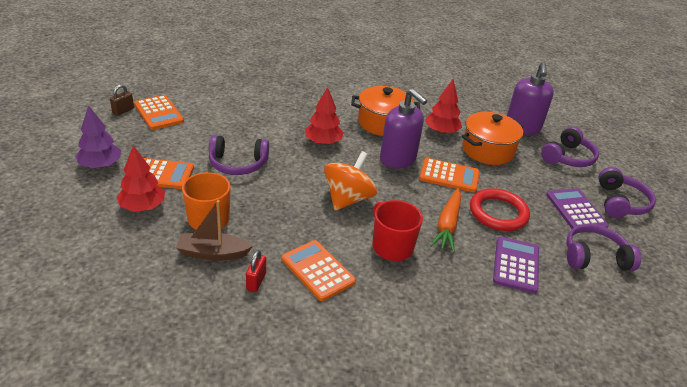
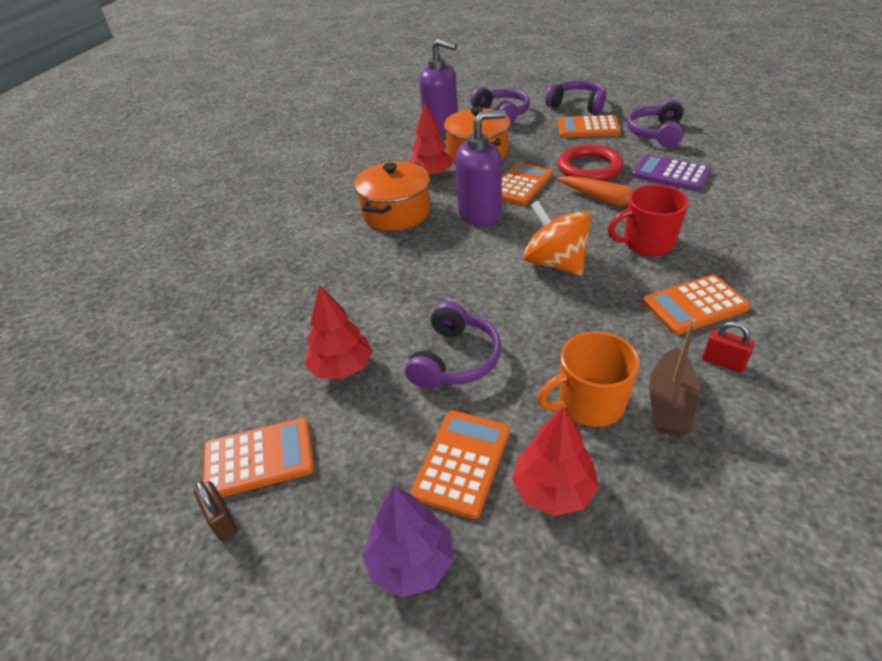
camera: 65 degrees left, 5 degrees up
red tree [305,87,344,145] -> red tree moved to [305,285,373,379]
purple calculator [546,188,609,229] -> orange calculator [558,115,621,137]

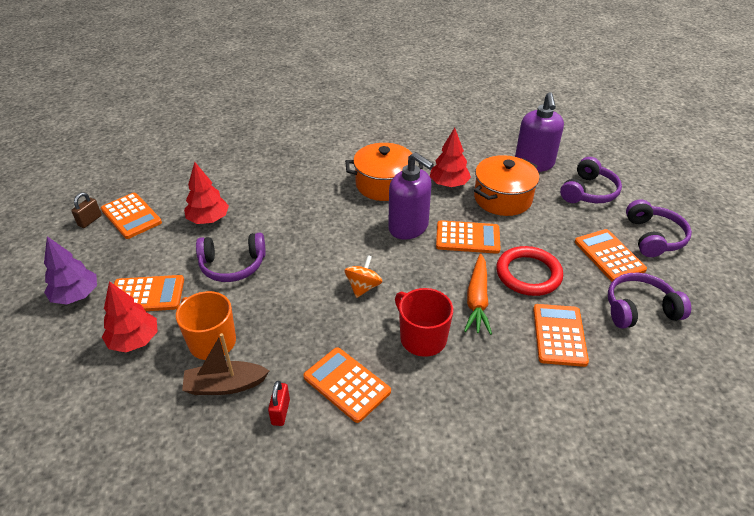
camera: 60 degrees right, 0 degrees up
orange spinning top [523,200,592,275] -> orange spinning top [344,255,382,298], size x0.60
purple calculator [632,154,711,191] -> orange calculator [533,304,589,367]

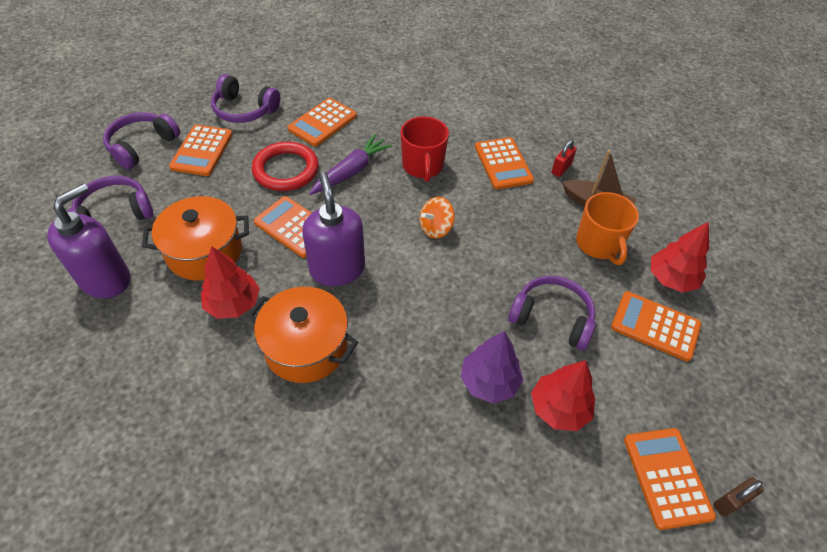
camera: 150 degrees left, 10 degrees up
purple tree [44,236,97,305] -> purple tree moved to [461,331,523,403]
orange carrot [464,253,492,335] -> purple carrot [309,135,392,195]

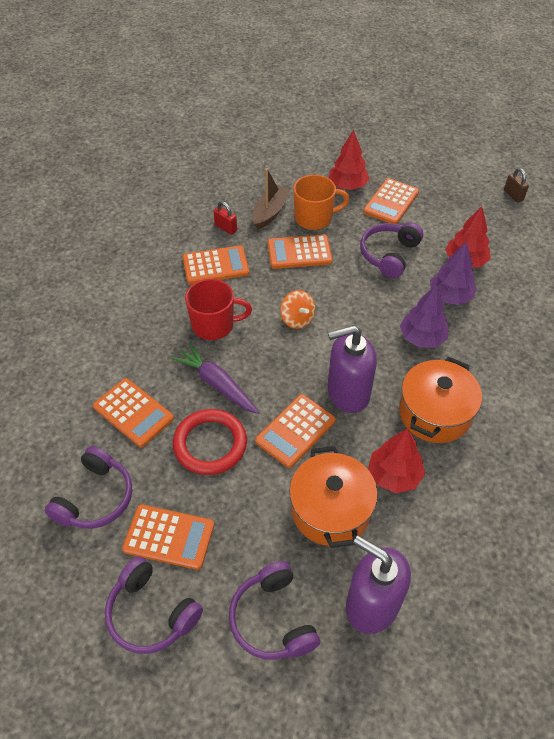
camera: 85 degrees left, 0 degrees up
orange calculator [624,428,716,530] -> orange calculator moved to [268,235,332,269]
none -> purple tree [400,285,449,348]

